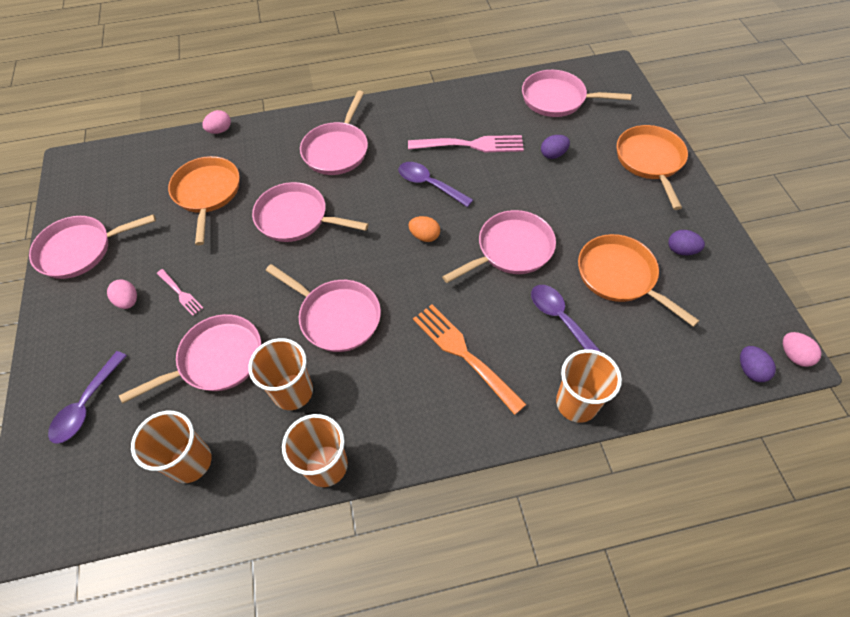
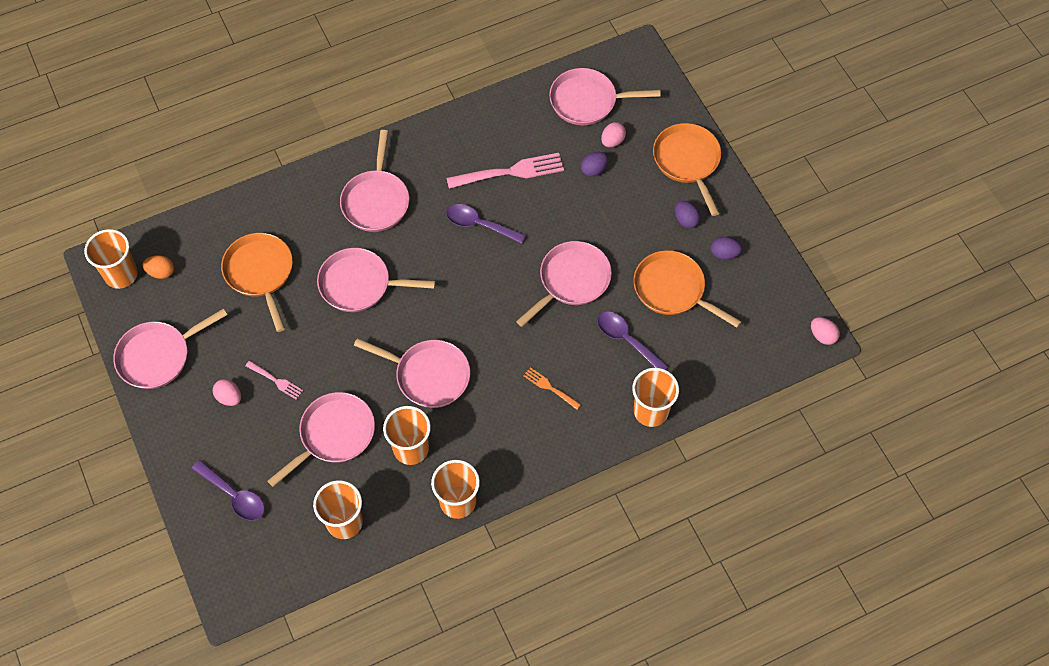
camera: 15 degrees left, 5 degrees up
purple spoon [48,351,127,444] -> purple spoon turned 60 degrees counterclockwise [192,460,265,521]
pink egg [202,110,231,134] -> pink egg moved to [601,122,626,147]
orange egg [408,216,440,242] -> orange egg moved to [142,255,174,279]
orange fork [413,305,527,415] -> orange fork [523,367,581,410], size x0.52
purple egg [740,346,776,382] -> purple egg moved to [675,201,700,228]
none -> orange cup [84,229,138,289]

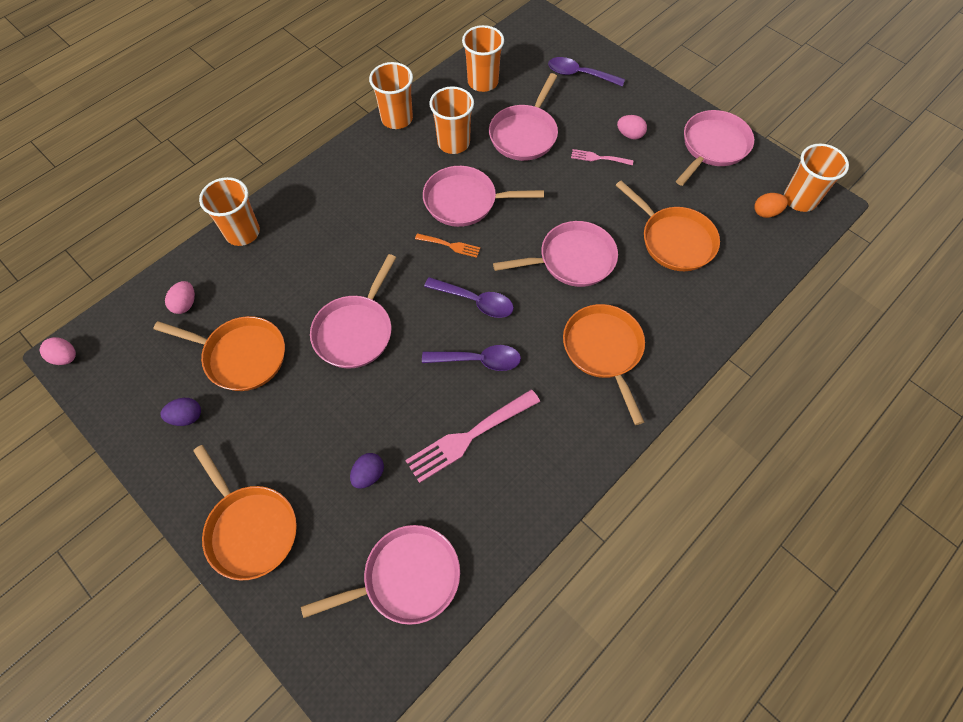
camera: 160 degrees right, 0 degrees up
pink pan [340,130,409,232] -> orange pan [563,304,645,425]
orange fork [523,367,581,410] -> orange fork moved to [415,233,480,258]
purple spoon [597,311,669,370] -> purple spoon moved to [424,277,514,318]
pink egg [601,122,626,147] -> pink egg moved to [165,281,195,314]
purple egg [675,201,700,228] -> none

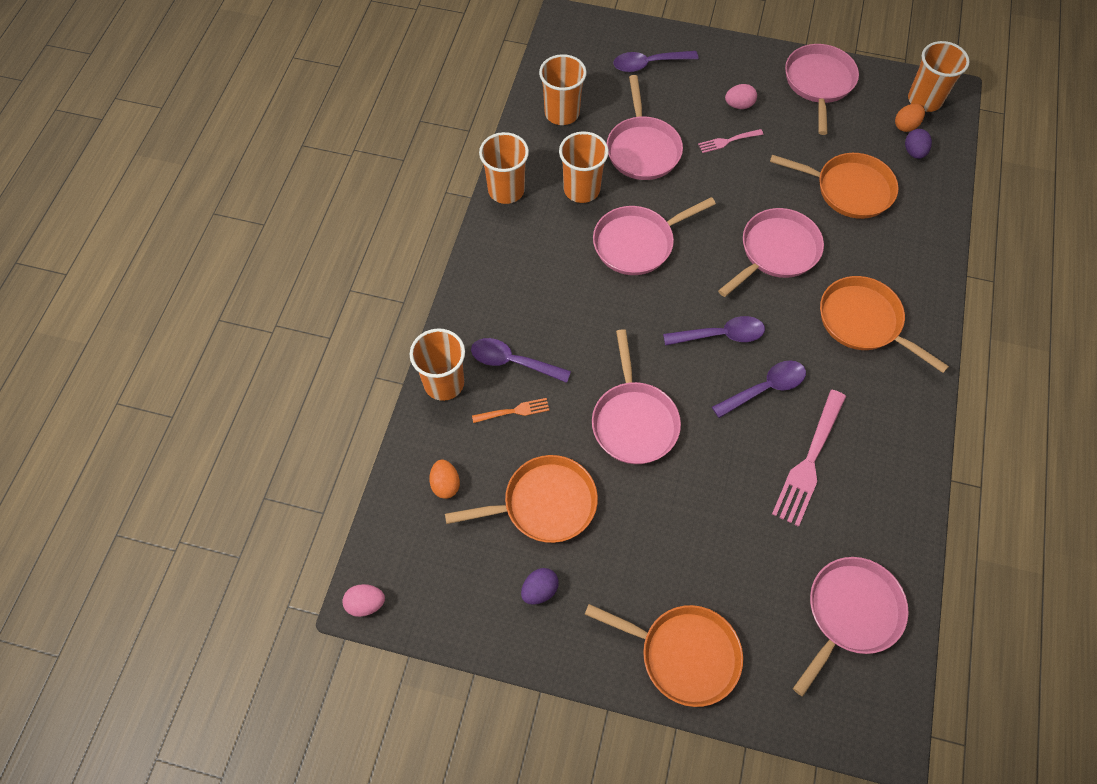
camera: 30 degrees left, 0 degrees up
pink egg [165,281,195,314] -> orange egg [429,460,460,499]
purple egg [350,453,384,489] -> purple egg moved to [905,129,932,159]
orange fork [415,233,480,258] -> orange fork moved to [472,398,550,423]
none -> purple spoon [471,338,571,383]

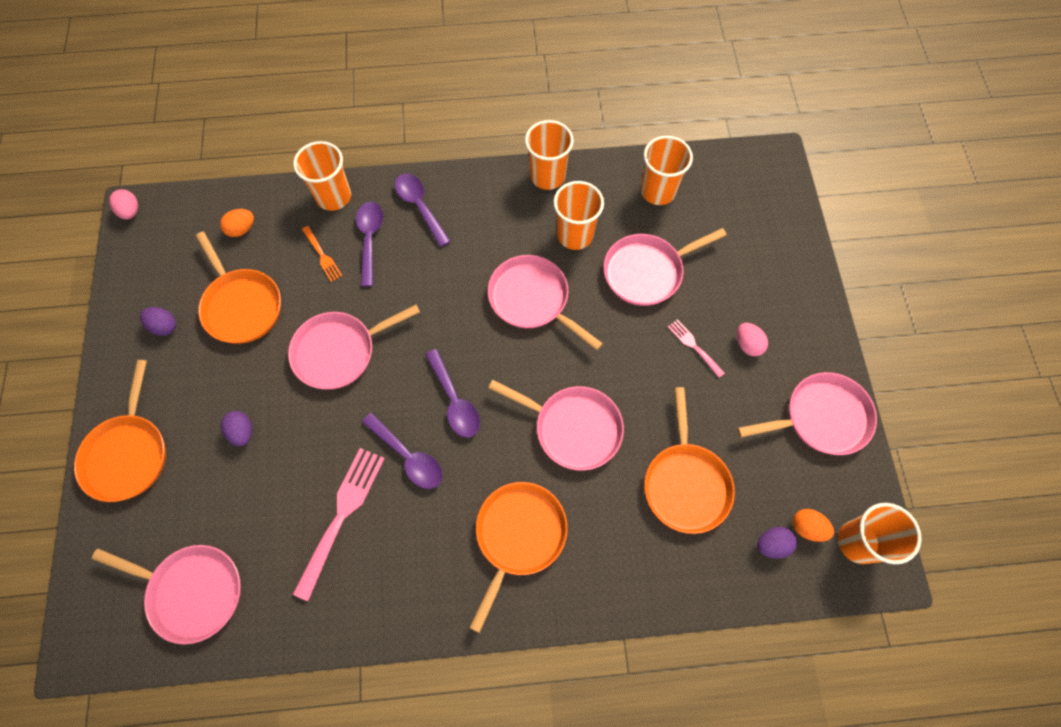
camera: 70 degrees right, 5 degrees up
purple spoon [613,51,699,72] -> purple spoon moved to [395,174,451,247]
pink fork [772,390,846,527] -> pink fork turned 105 degrees clockwise [293,448,385,601]
none -> purple egg [221,411,252,446]

